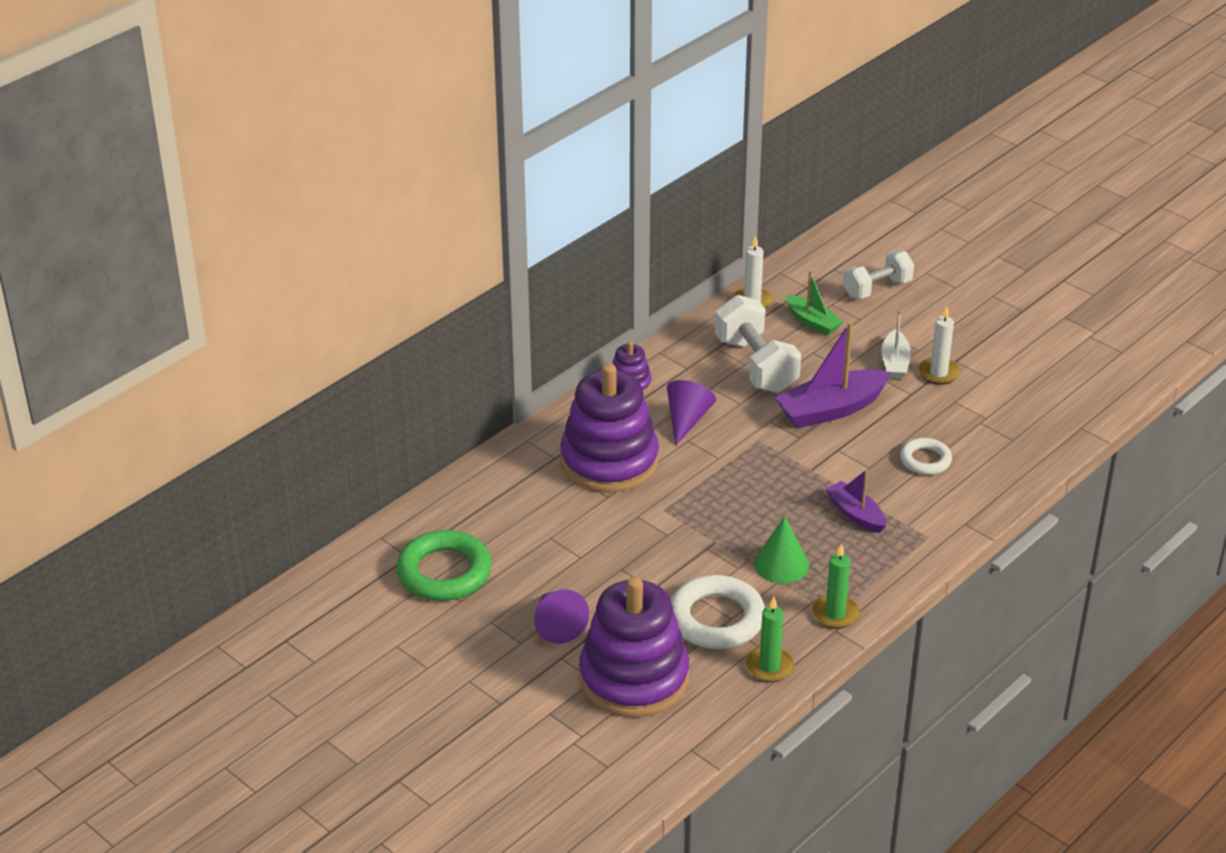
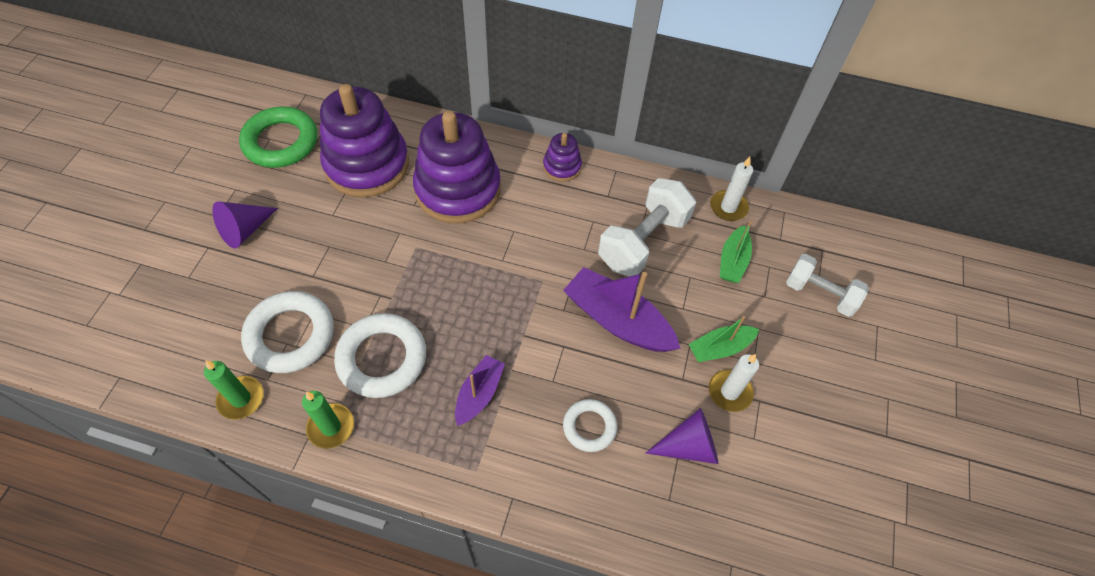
camera: 60 degrees right, 20 degrees up
purple stacking toy [579,576,689,717] -> purple stacking toy moved to [320,84,409,197]
purple cone [667,380,716,445] -> purple cone moved to [645,408,718,464]
green cone [754,516,809,584] -> white ring [334,313,426,398]
white boat [881,310,911,379] -> green boat [688,316,759,362]

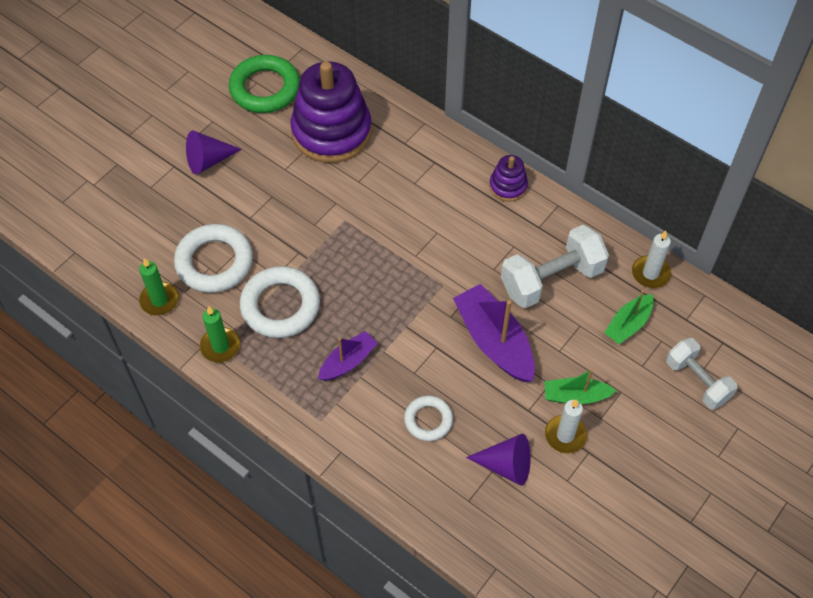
camera: 25 degrees right, 0 degrees up
purple stacking toy [413,111,501,223] -> none

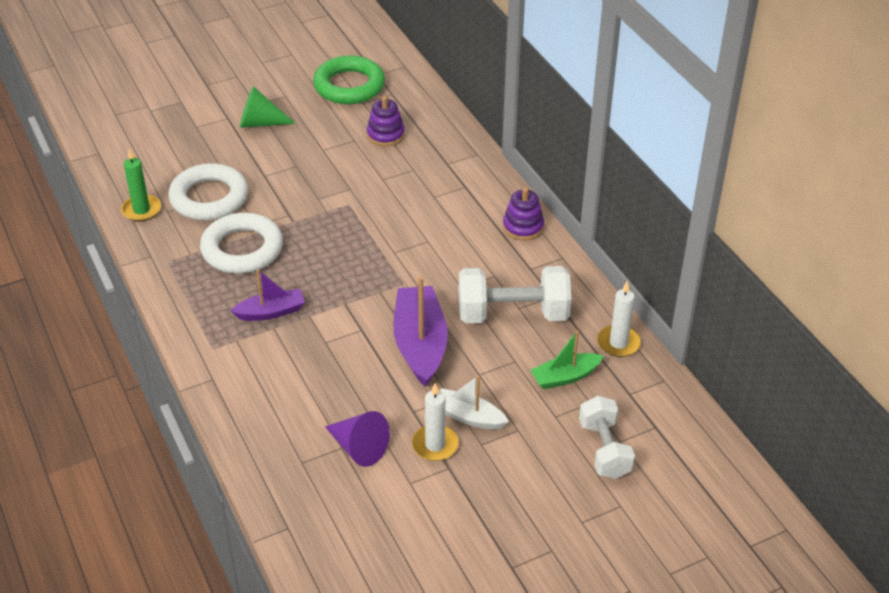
camera: 25 degrees right, 15 degrees down
purple cone [186,130,242,174] -> green cone [240,86,296,128]
green candle [200,306,240,363] -> none
purple stacking toy [291,61,372,163] -> purple stacking toy [367,96,405,146], size x0.46
white ring [404,395,453,441] -> none
green boat [545,369,616,404] -> white boat [440,375,509,430]

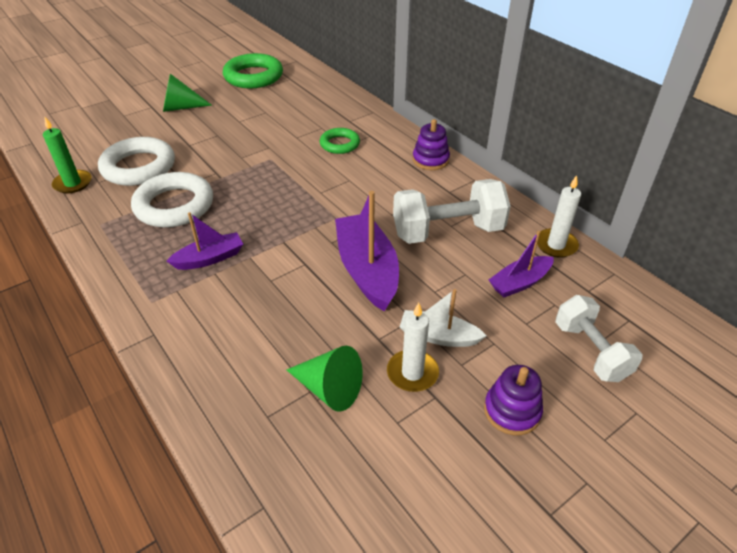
camera: 10 degrees left, 0 degrees up
purple cone [325,411,390,467] -> green cone [287,346,363,412]
purple stacking toy [367,96,405,146] -> purple stacking toy moved to [484,365,543,435]
green boat [530,330,603,389] -> purple boat [489,231,554,297]
none -> green ring [320,128,360,154]

